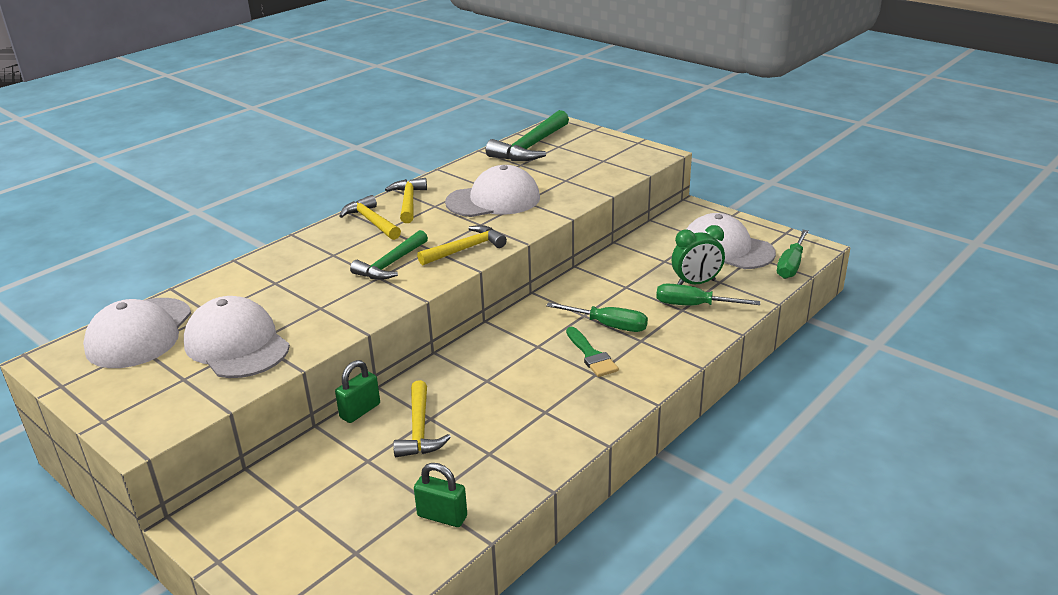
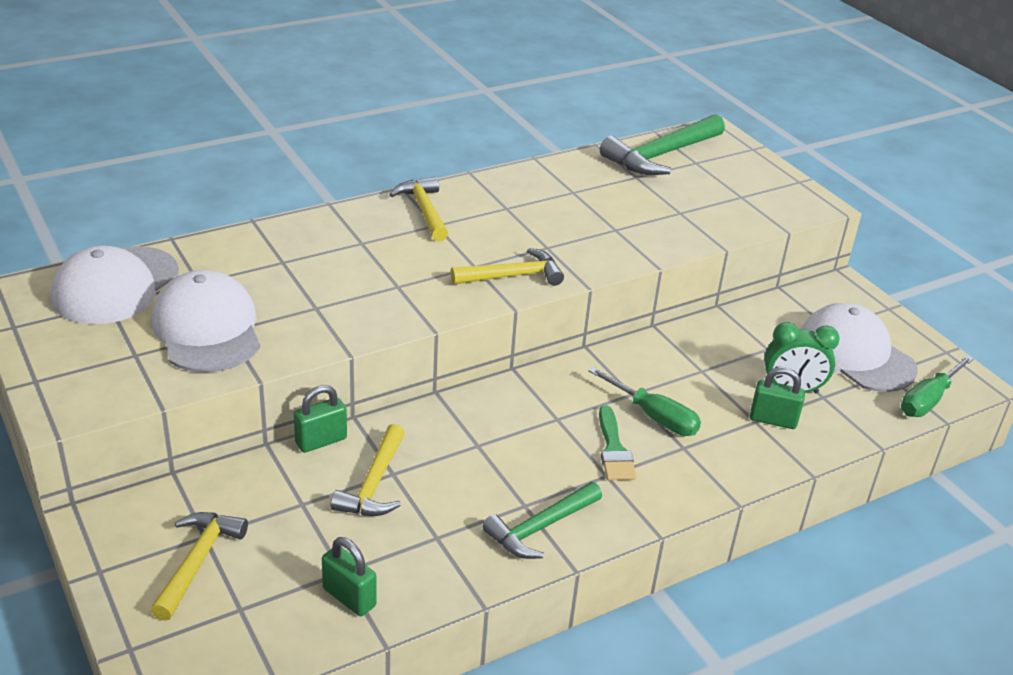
camera: 15 degrees right, 5 degrees up
green hammer [350,230,428,280] -> green hammer moved to [482,482,602,559]
yellow hammer [385,178,427,223] -> yellow hammer moved to [150,512,248,621]
white cap [445,165,540,217] -> none
green screwdriver [656,283,760,306] -> green padlock [750,367,805,429]

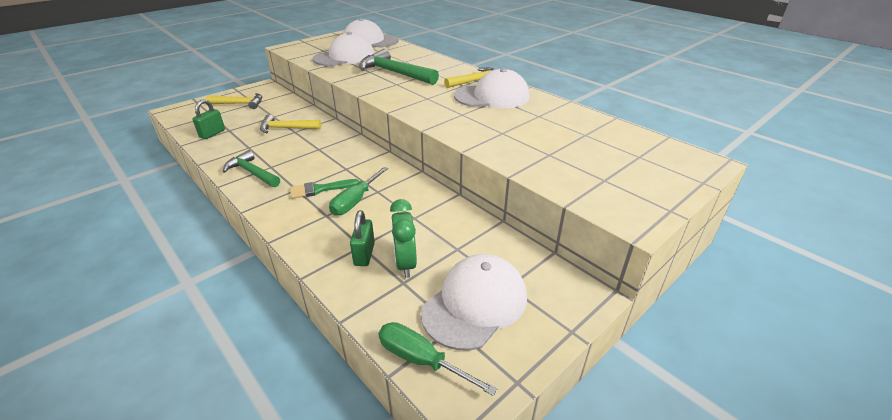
camera: 80 degrees right, 0 degrees up
green padlock [294,385,347,453] -> none
yellow hammer [451,248,564,286] -> none
green hammer [600,114,725,175] -> green hammer moved to [359,49,439,85]
none -> white cap [454,68,530,108]

